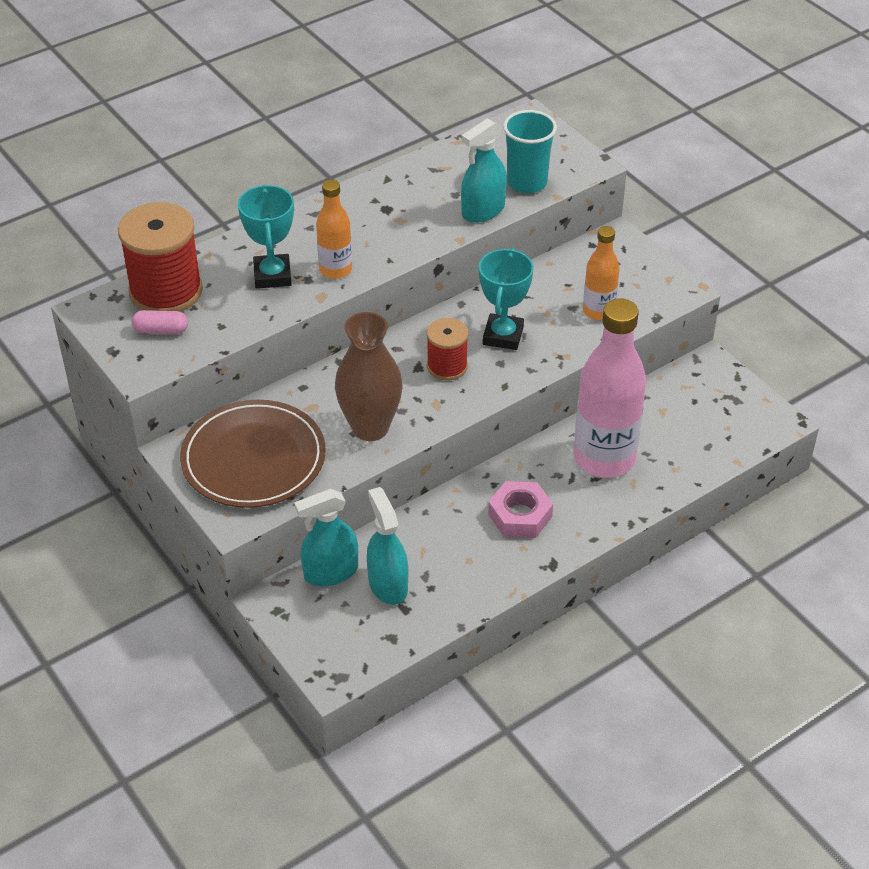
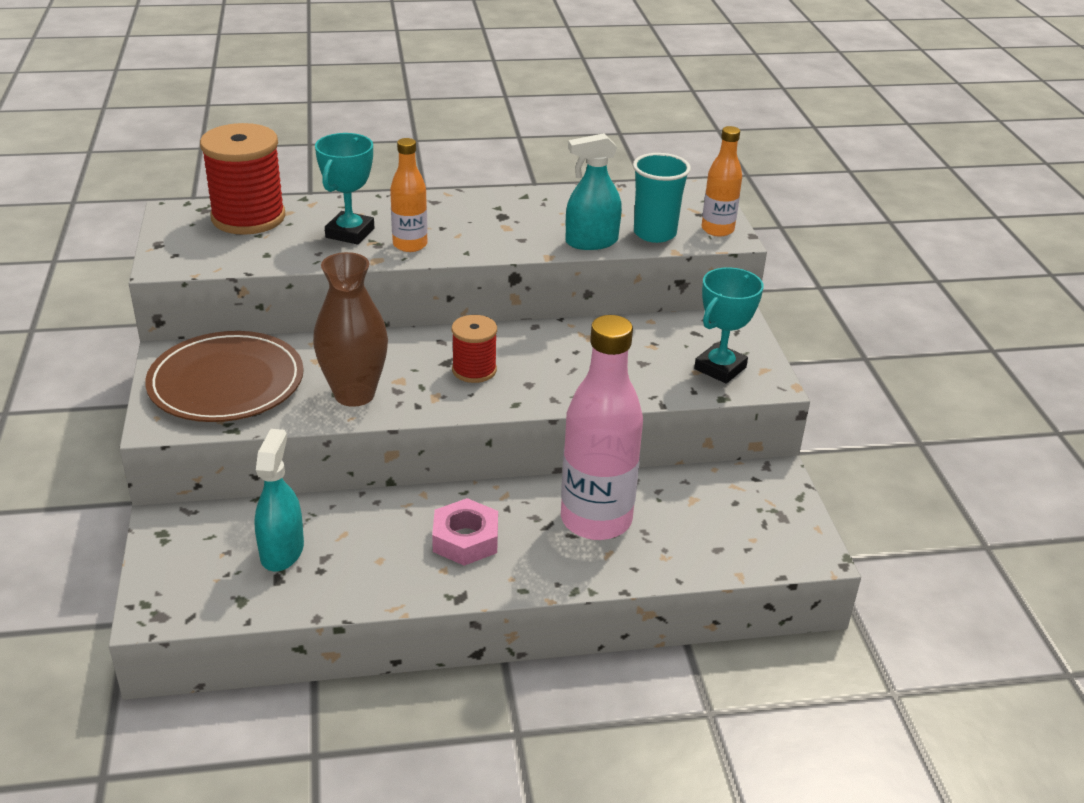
camera: 25 degrees right, 10 degrees down
pink capsule [132,310,188,334] -> none
turquoise spray bottle [294,489,358,586] -> none
turquoise trophy [479,248,534,350] -> turquoise trophy moved to [694,267,764,384]
orange bottle [583,226,620,320] -> orange bottle moved to [702,126,742,237]

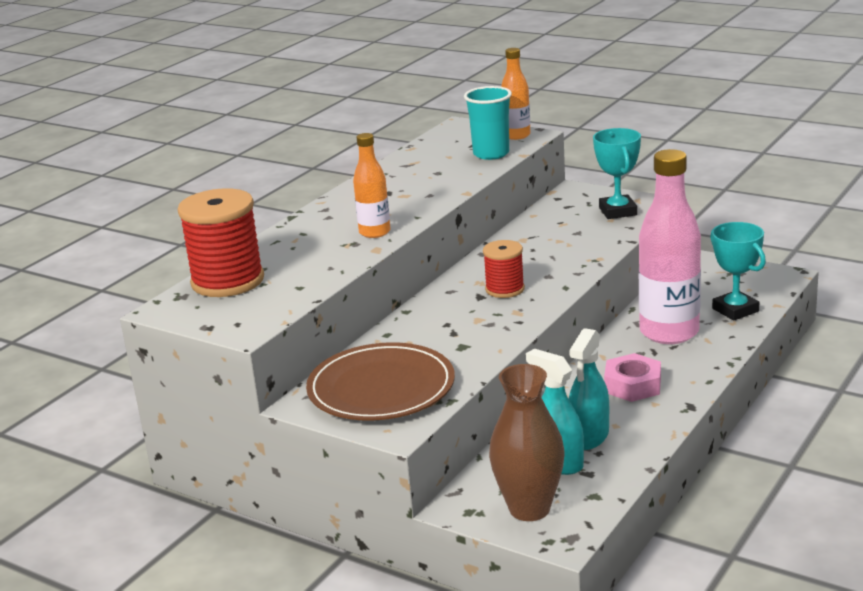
camera: 45 degrees left, 10 degrees down
brown vase [313,252,388,407] -> brown vase moved to [489,364,565,521]
turquoise trophy [315,133,374,245] -> turquoise trophy moved to [710,222,766,321]
turquoise spray bottle [566,133,622,250] -> turquoise spray bottle moved to [569,328,609,450]

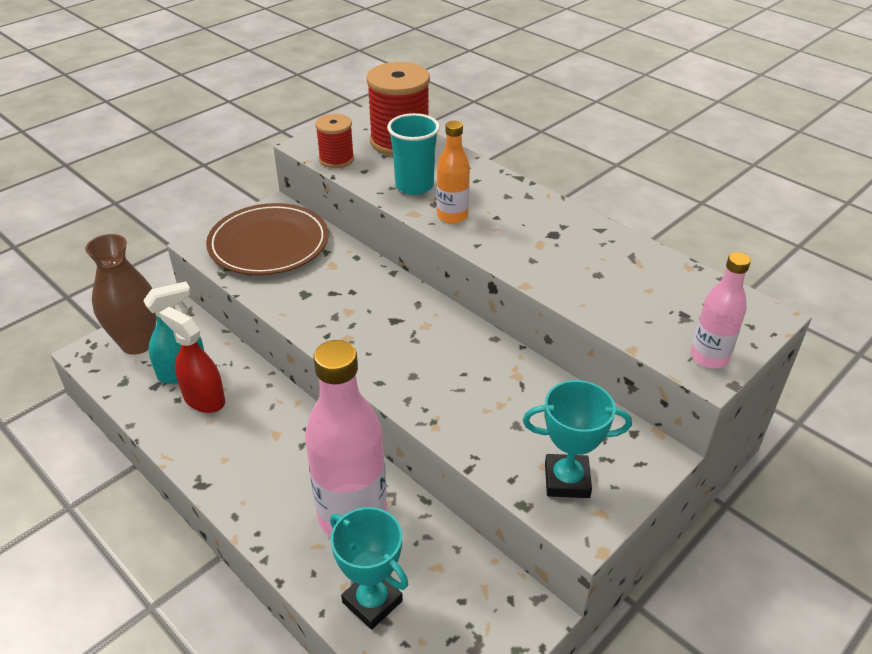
camera: 100 degrees right, 15 degrees up
turquoise cup [464,86,512,160] -> turquoise cup moved to [387,113,440,195]
red spool [483,240,525,298] -> red spool moved to [315,114,354,168]
orange bottle [501,48,531,140] -> pink bottle [690,252,751,368]
turquoise spray bottle [569,328,609,450] -> red spray bottle [160,307,225,413]
pink nut [604,353,661,402] -> none
turquoise trophy [710,222,766,321] -> turquoise trophy turned 60 degrees clockwise [330,507,408,630]

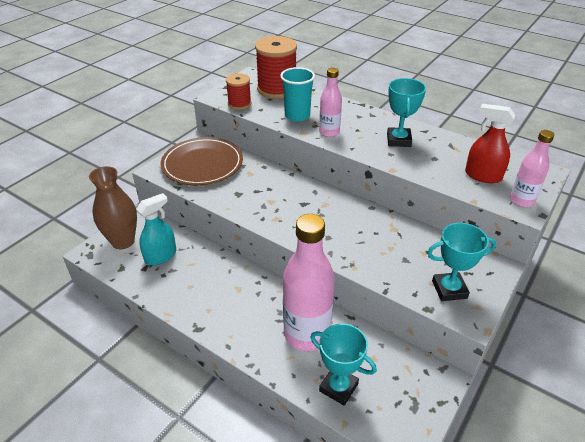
camera: 10 degrees left, 0 degrees up
red spray bottle [160,307,225,413] -> red spray bottle moved to [465,104,515,183]
orange bottle [437,121,470,224] -> pink bottle [319,68,342,137]
none -> turquoise trophy [387,78,426,147]

